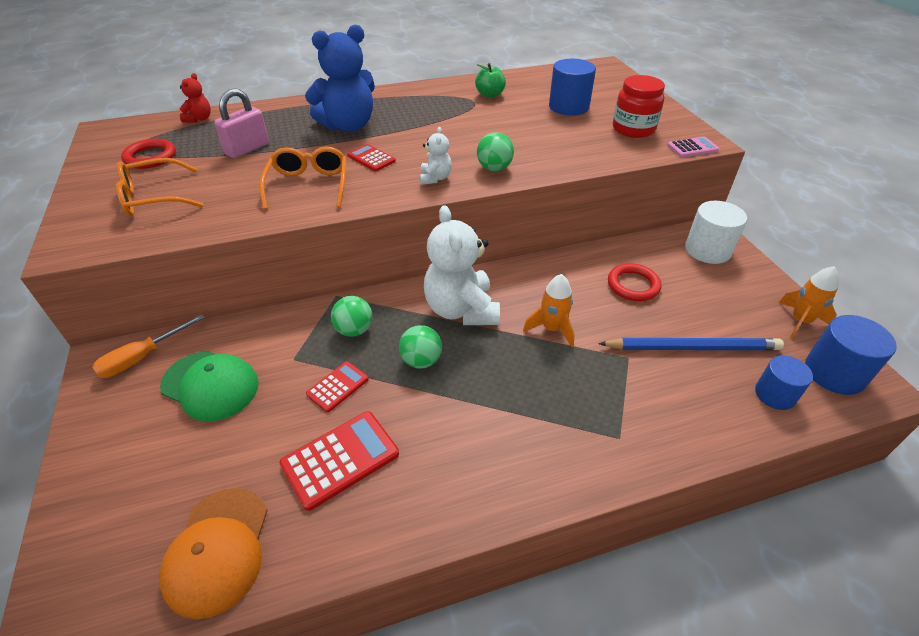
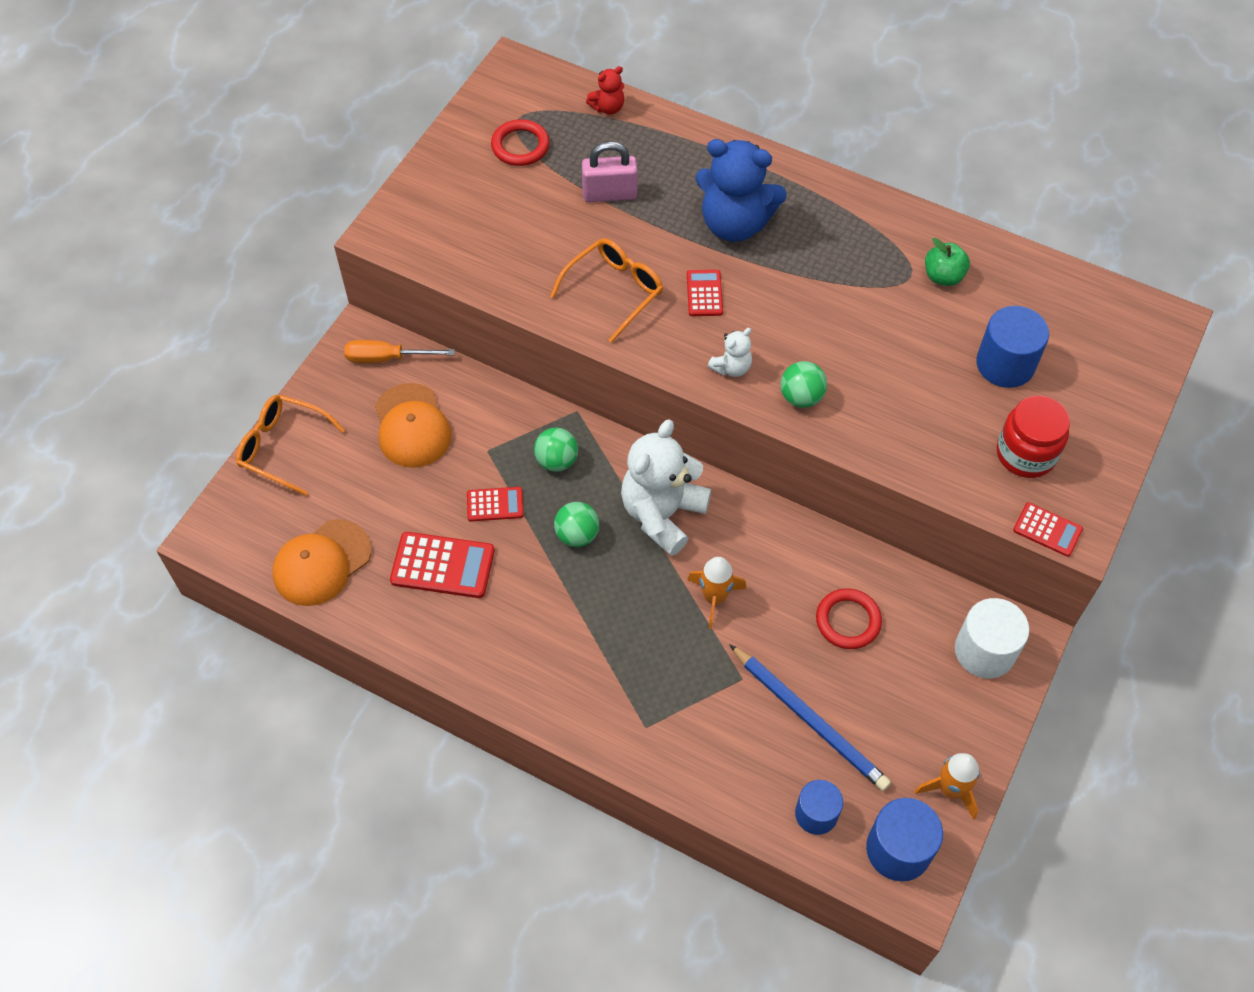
camera: 45 degrees right, 15 degrees up
orange glasses [116,158,203,217] -> orange glasses moved to [236,395,345,496]
green cap [160,351,259,422] -> orange cap [375,383,452,468]
pink calculator [667,136,719,157] -> red calculator [1013,502,1083,557]

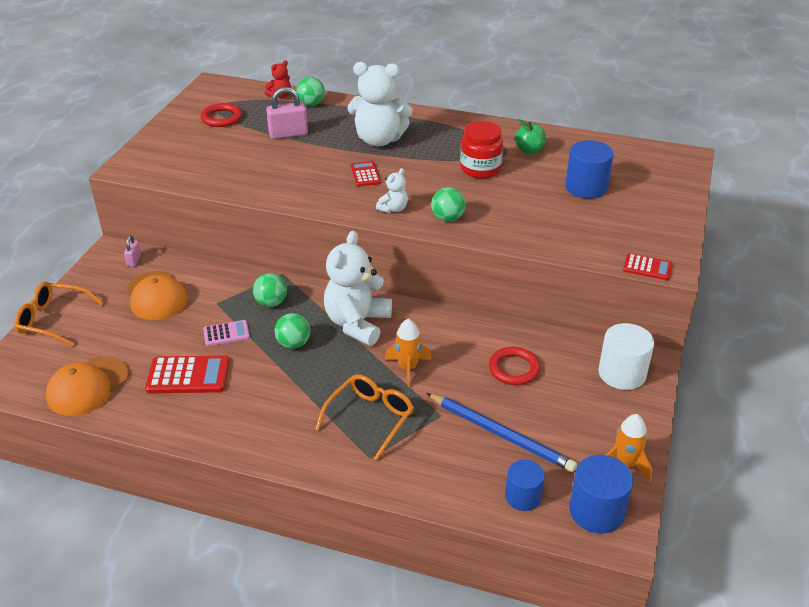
camera: 10 degrees left, 20 degrees down
orange screwdriver [344,340,455,363] -> pink padlock [124,235,141,267]
red calculator [467,487,524,521] -> pink calculator [203,320,250,346]
orange glasses [550,238,663,343] -> orange glasses moved to [315,374,414,460]
blue teddy bear [695,139,787,242] -> white teddy bear [348,62,412,146]
red jar [997,395,1070,478] -> red jar moved to [460,121,503,178]
none -> green ball [296,77,325,106]

